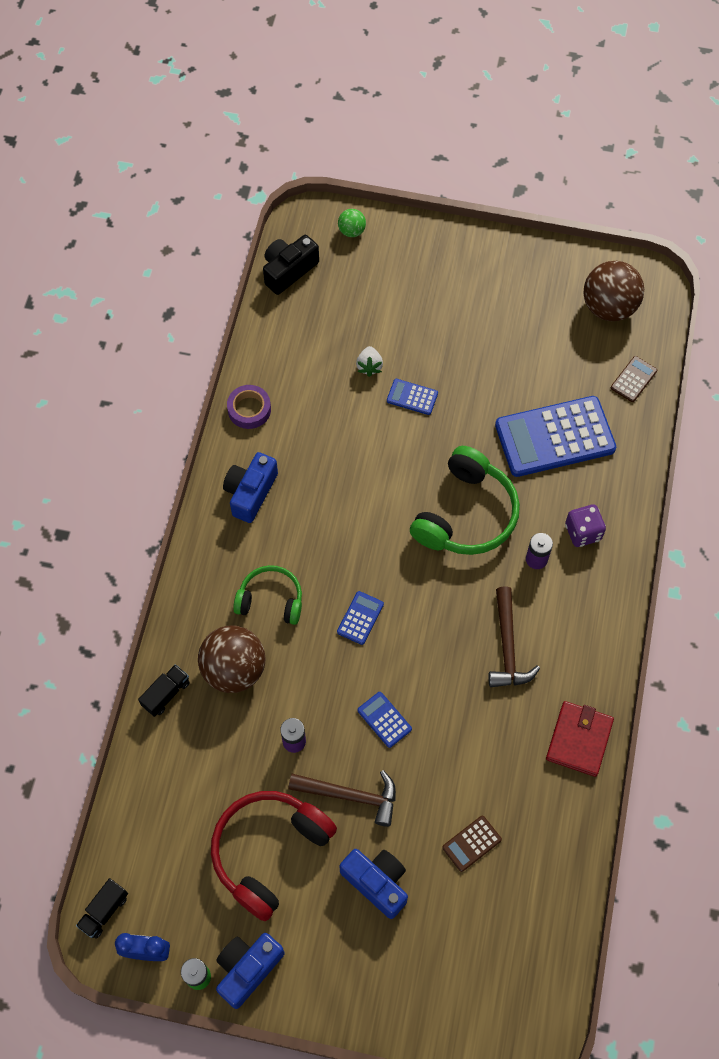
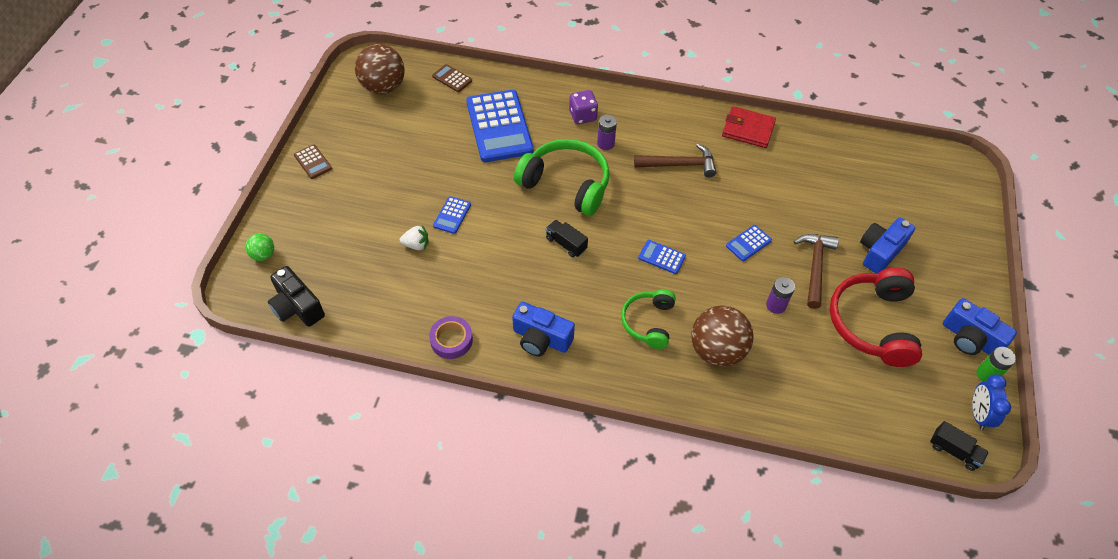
camera: 90 degrees left, 10 degrees down
black truck [138,664,190,717] -> black truck moved to [546,220,588,258]
red headphones [211,791,337,921] -> red headphones turned 60 degrees clockwise [830,267,922,367]
brown calculator [442,816,502,872] -> brown calculator moved to [294,144,332,179]

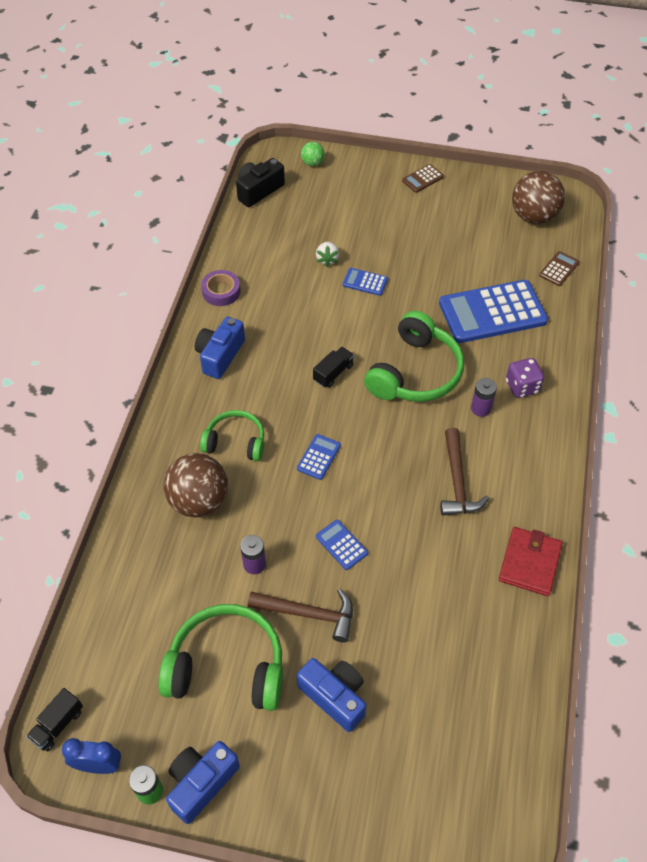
camera: 90 degrees right, 0 degrees up
red headphones [830,267,922,367] -> green headphones [158,604,283,711]

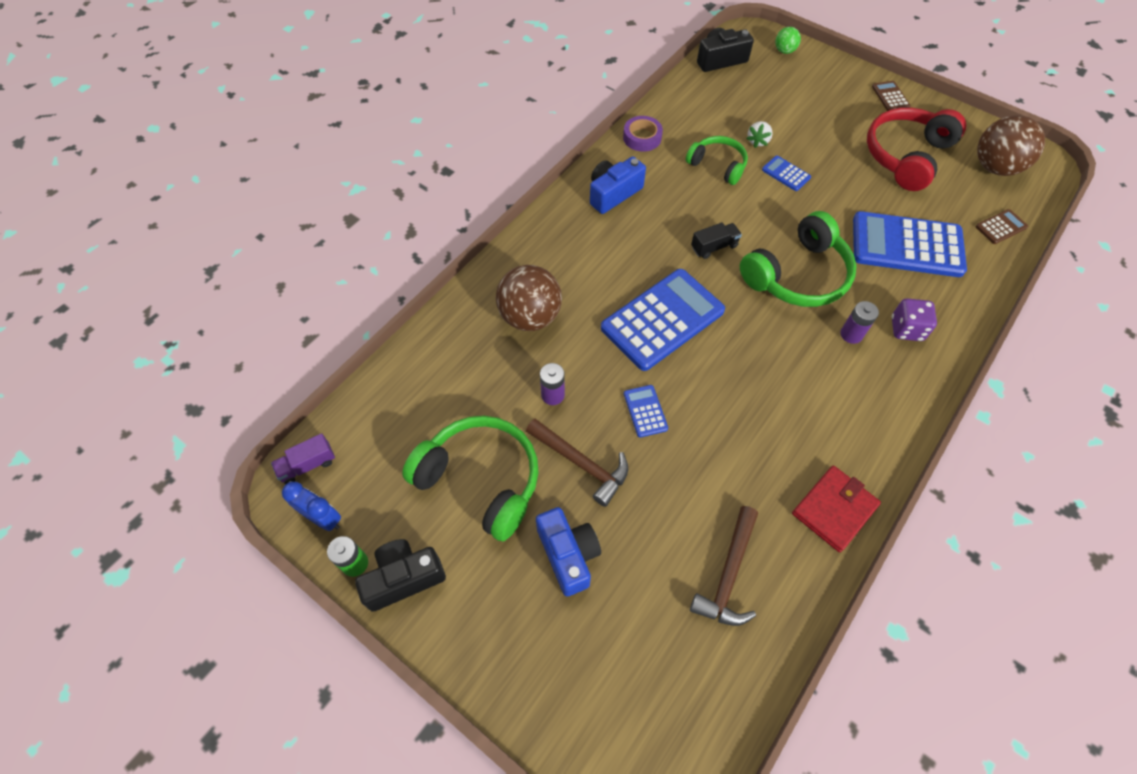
camera: 25 degrees right, 5 degrees up
black truck [26,688,83,751] -> purple truck [271,433,335,485]
blue camera [166,741,240,824] -> black camera [355,539,446,612]
green headphones [200,410,264,461] -> green headphones moved to [686,136,748,185]
blue calculator [297,434,341,480] -> blue calculator [601,269,725,371], size x2.30
brown calculator [402,164,444,193] -> brown calculator turned 90 degrees clockwise [872,81,911,111]
brown hammer [440,428,489,516] -> brown hammer moved to [690,506,758,626]
none -> red headphones [867,107,966,191]

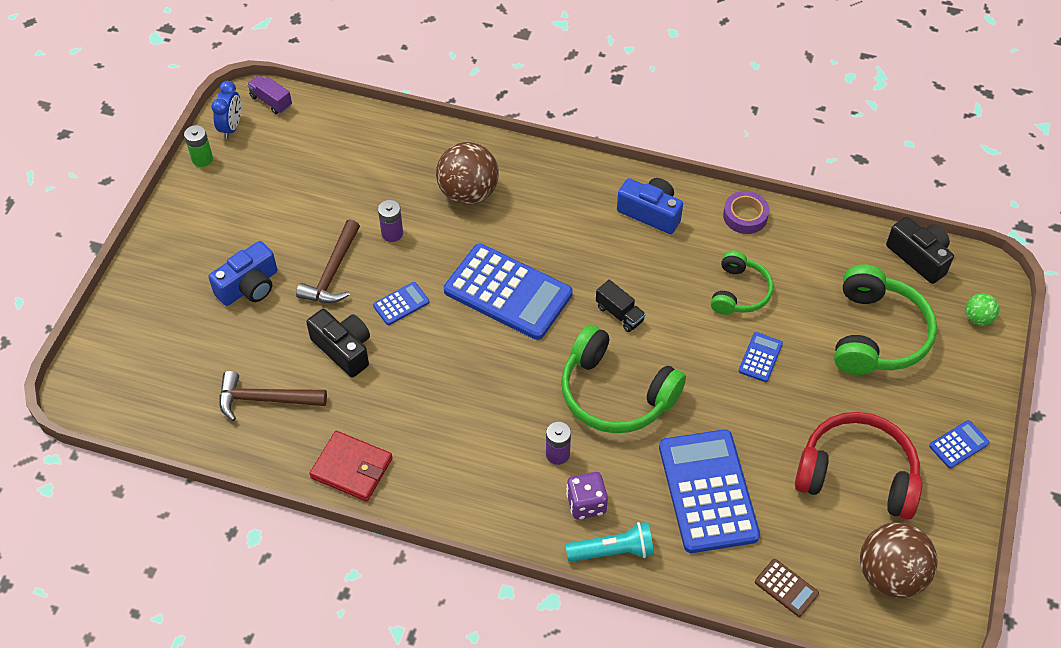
camera: 70 degrees right, 5 degrees down
black camera [355,539,446,612] -> black camera moved to [306,309,370,378]
green headphones [402,416,539,541] -> green headphones moved to [834,264,937,375]
white strawberry [746,121,773,148] -> none
brown calculator [872,81,911,111] -> blue calculator [929,420,990,469]
none -> turquoise flashlight [565,522,654,562]

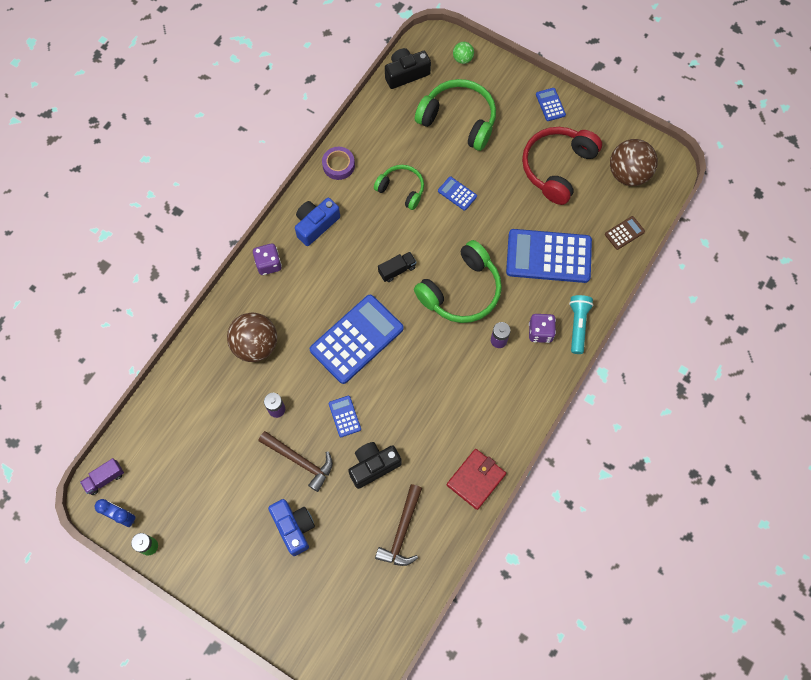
camera: 75 degrees left, 15 degrees up
none -> purple dice [253,243,282,275]

